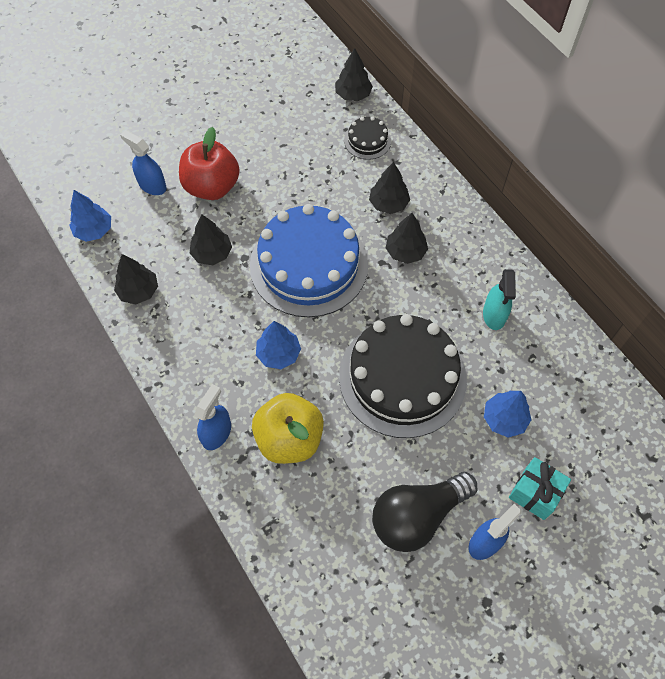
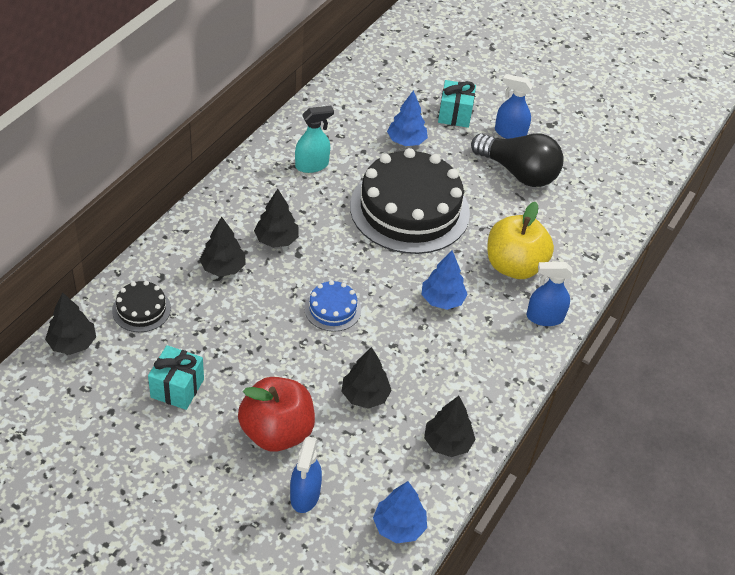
camera: 120 degrees left, 15 degrees down
blue cake [250,204,368,317] -> blue cake [304,280,361,332], size x0.43
none -> turquoise gift [148,345,204,410]

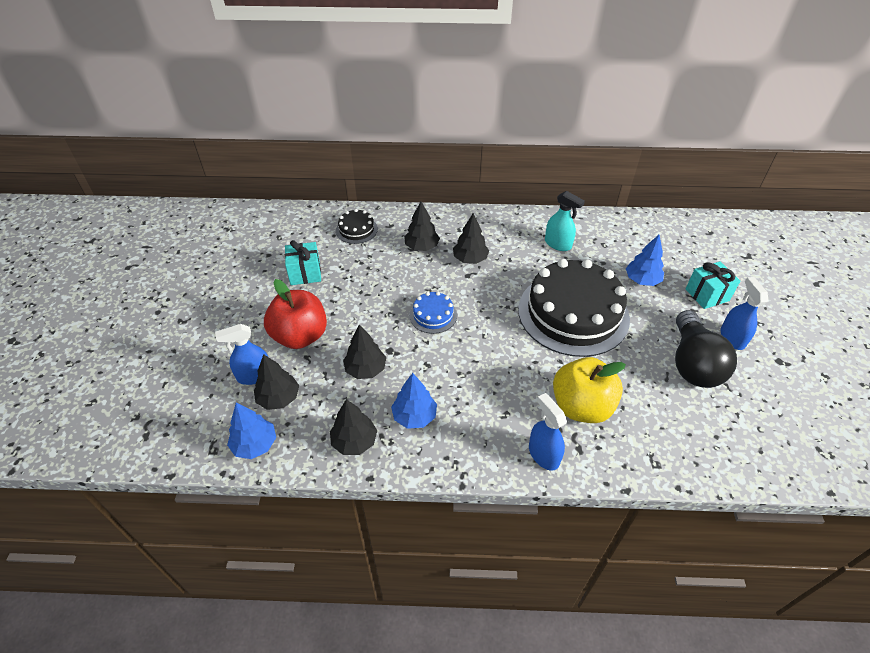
camera: 65 degrees right, 0 degrees up
black tree [45,293,96,355] -> black tree moved to [254,354,299,410]
blue tree [422,251,468,310] -> blue tree moved to [391,373,437,429]

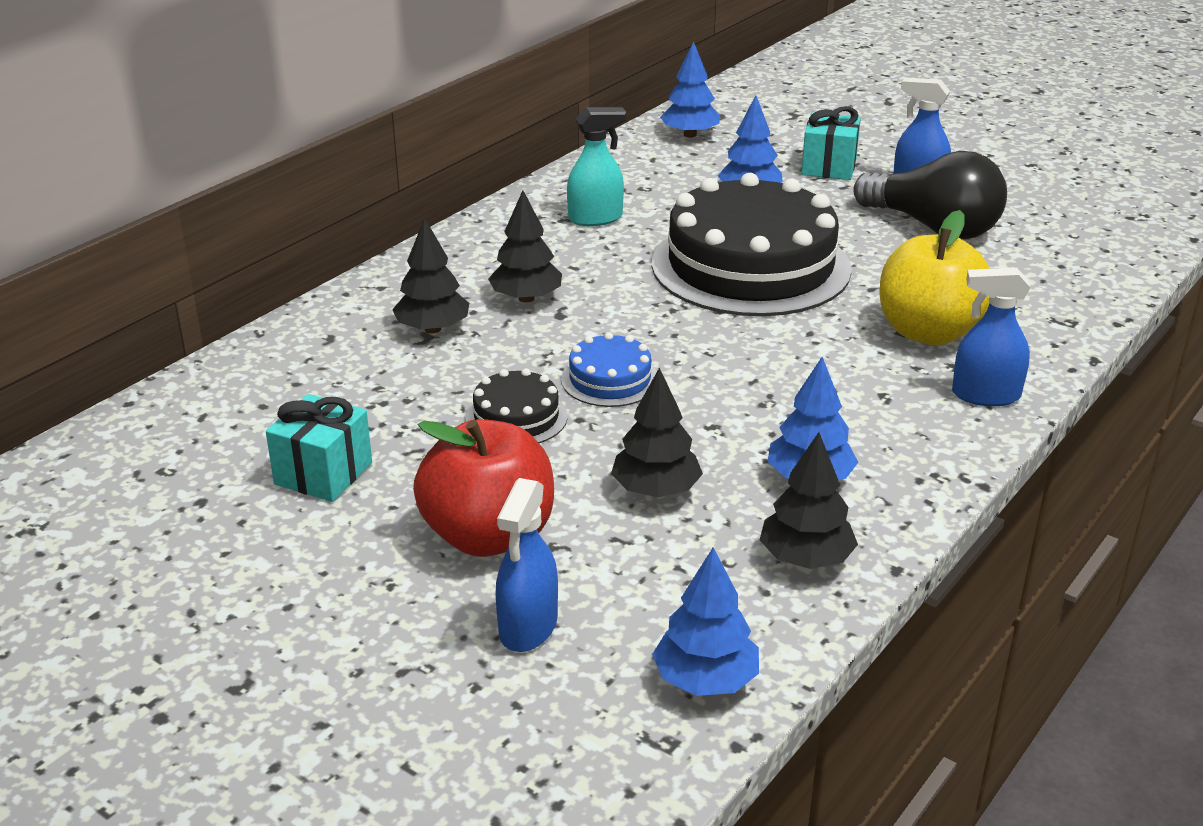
camera: 55 degrees left, 15 degrees down
black tree [254,354,299,410] -> none
black cake [336,209,378,244] -> black cake moved to [465,368,568,443]
none -> blue tree [660,41,720,138]

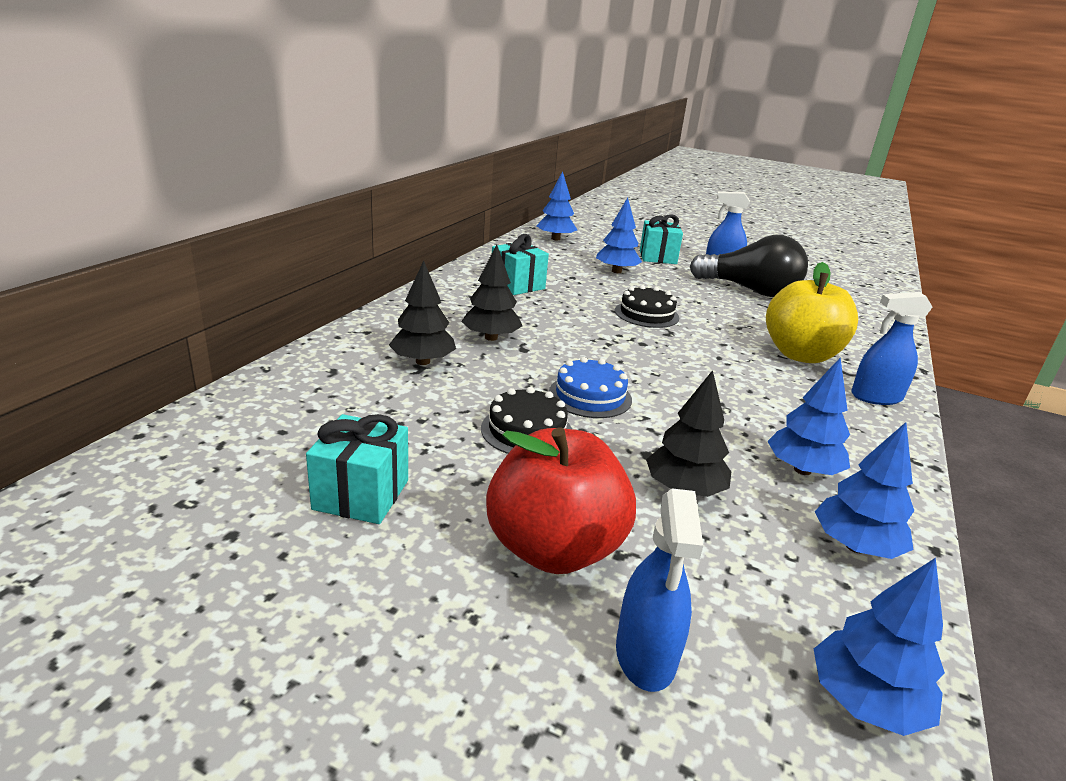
camera: 15 degrees left, 5 degrees down
turquoise spray bottle [567,107,626,226] -> turquoise gift [492,234,549,295]
black cake [652,173,852,316] -> black cake [615,285,679,328], size x0.43
black tree [760,432,858,569] -> blue tree [815,422,914,559]

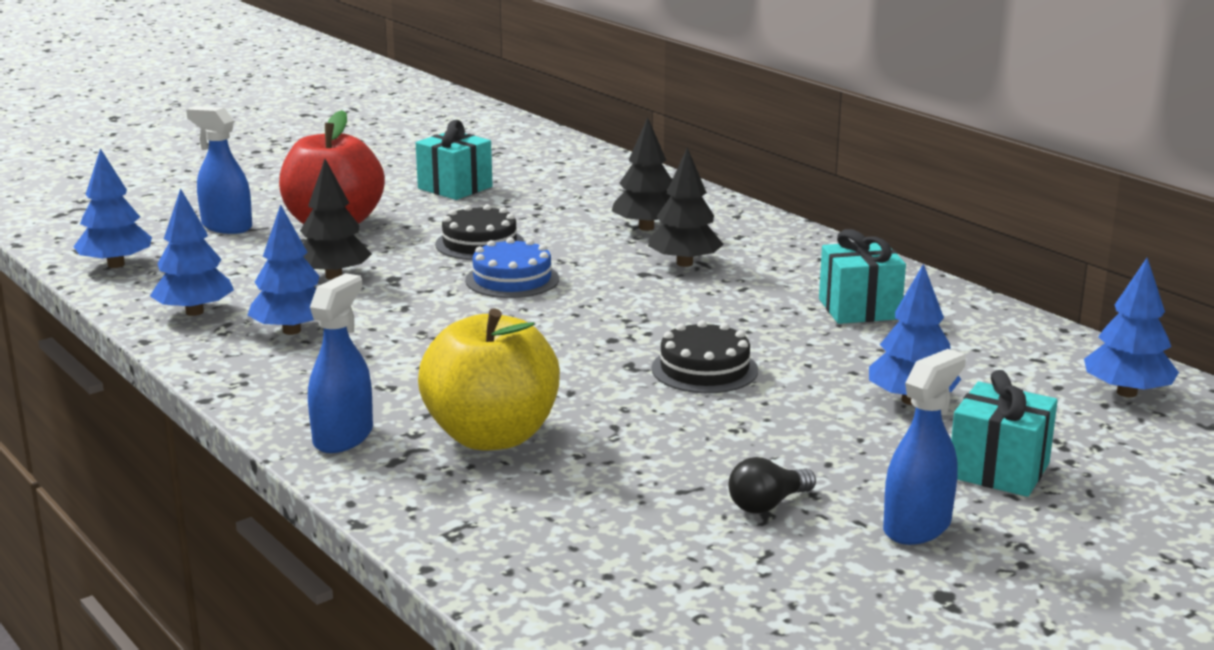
camera: 120 degrees right, 5 degrees down
black light bulb [690,235,808,297] -> black light bulb [729,457,816,514], size x0.42

